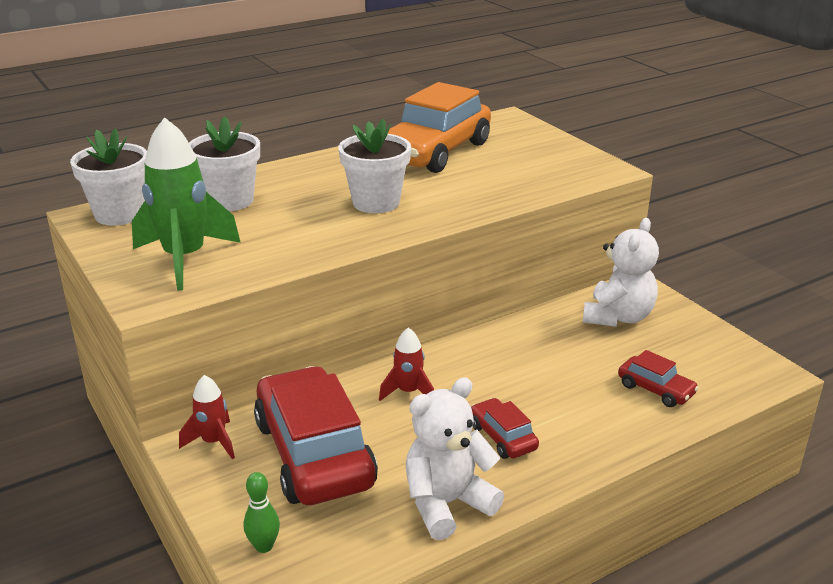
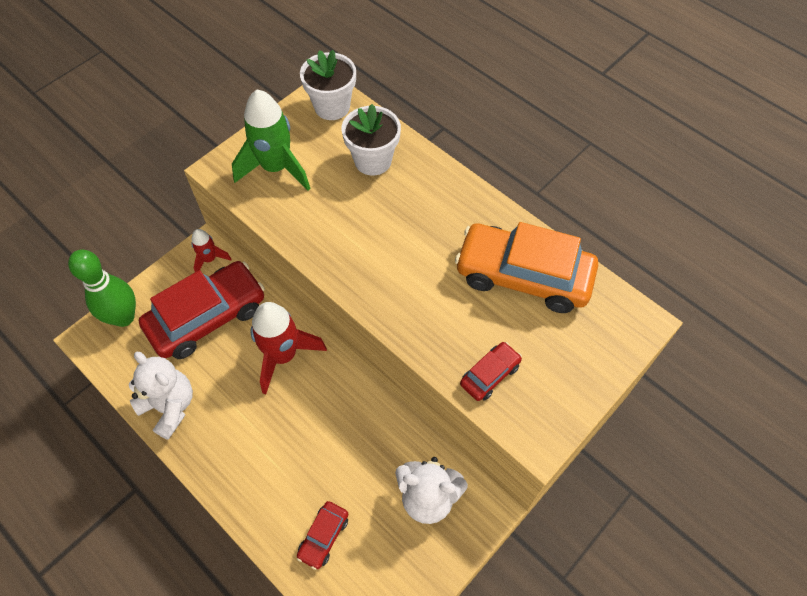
camera: 75 degrees right, 30 degrees up
green bowling pin [244,472,280,553] -> green bowling pin [68,250,136,327], size x2.11
white flower pot [338,119,411,213] -> none
red rocket [379,327,434,401] -> red rocket [251,302,327,395], size x1.87
red car [471,398,539,459] -> red car moved to [460,342,522,401]

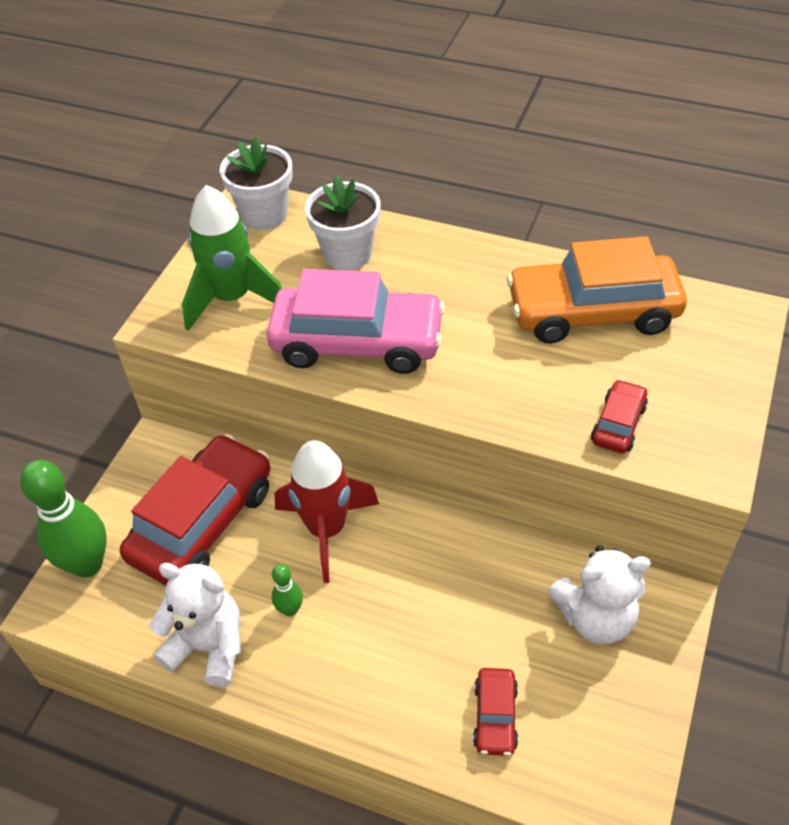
camera: 20 degrees left, 10 degrees down
red rocket [191,229,232,272] -> none
none -> pink car [267,269,445,374]
none -> green bowling pin [272,564,303,616]

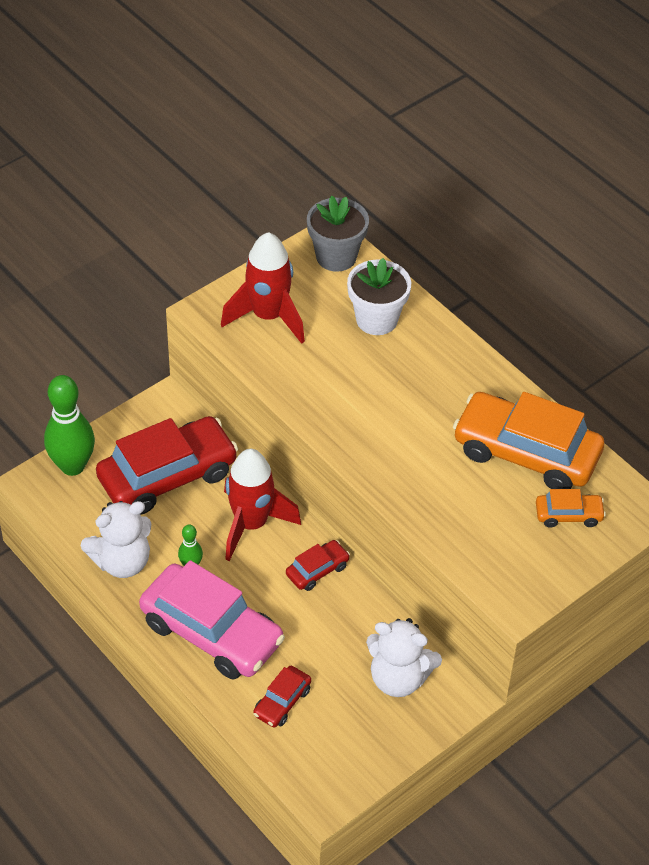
camera: 25 degrees right, 0 degrees up
white teddy bear [149,563,241,687] -> white teddy bear turned 105 degrees clockwise [81,501,151,578]
green rocket [182,185,282,331] -> red rocket [221,232,305,344]
white flower pot [220,136,293,230] -> grey flower pot [307,196,369,272]
pink car [267,269,445,374] -> pink car moved to [139,560,285,680]
red car [591,379,648,453] -> red car moved to [286,540,350,591]
none -> orange car [536,489,606,528]

